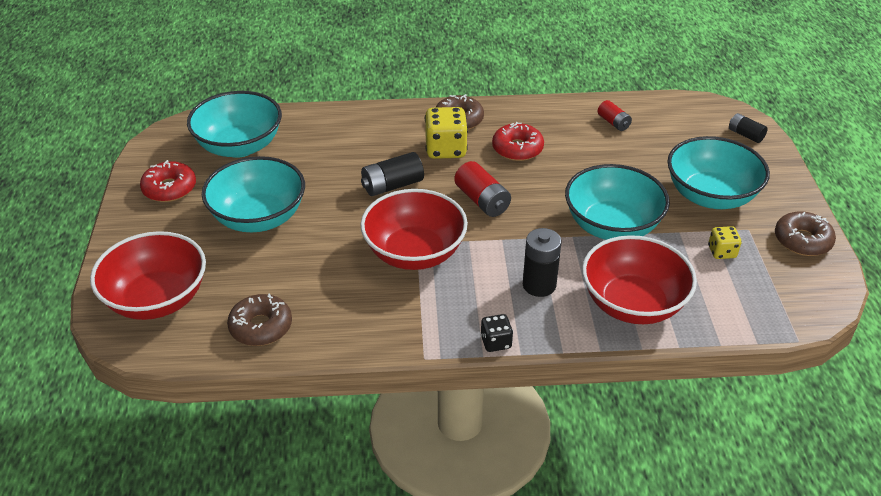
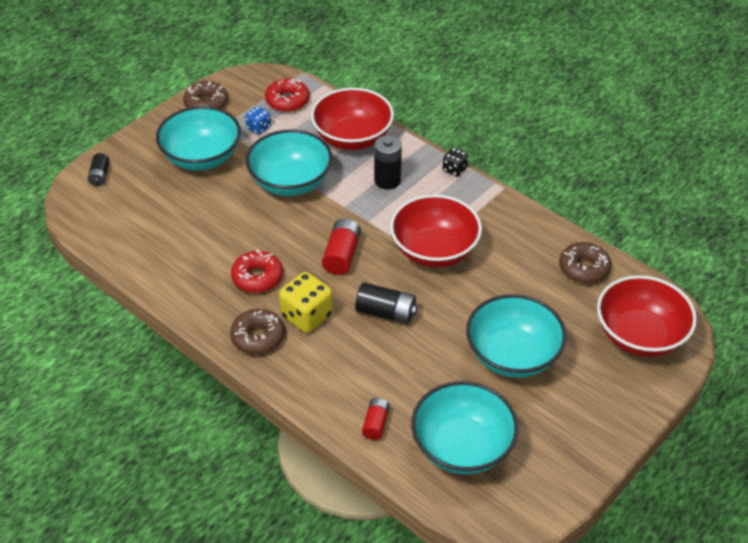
camera: 135 degrees left, 5 degrees up
red donut [140,160,196,202] -> red donut moved to [265,78,309,112]
red battery [598,100,632,131] -> red battery moved to [362,398,390,440]
yellow dice [708,226,742,259] -> blue dice [245,106,271,134]

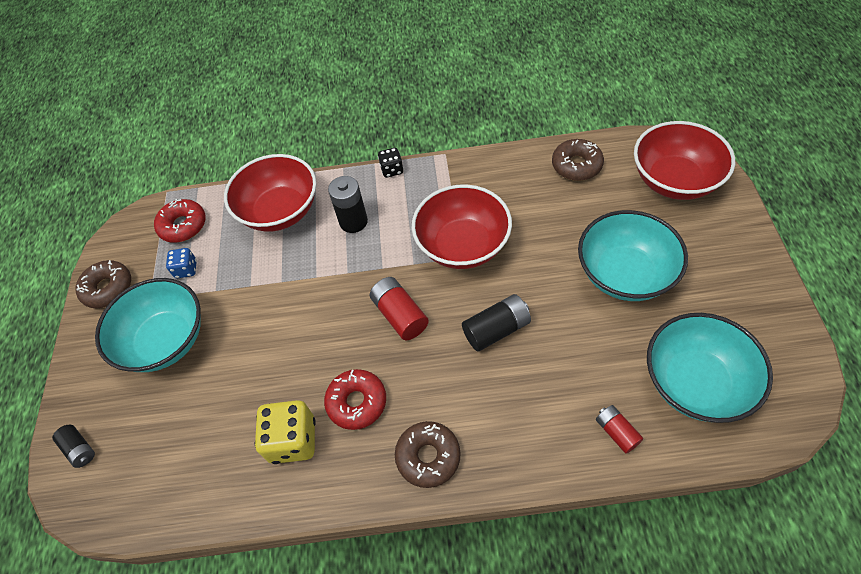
camera: 40 degrees left, 10 degrees up
turquoise bowl [246,129,332,196] -> none
yellow dice [279,272,333,333] -> yellow dice moved to [255,400,316,464]

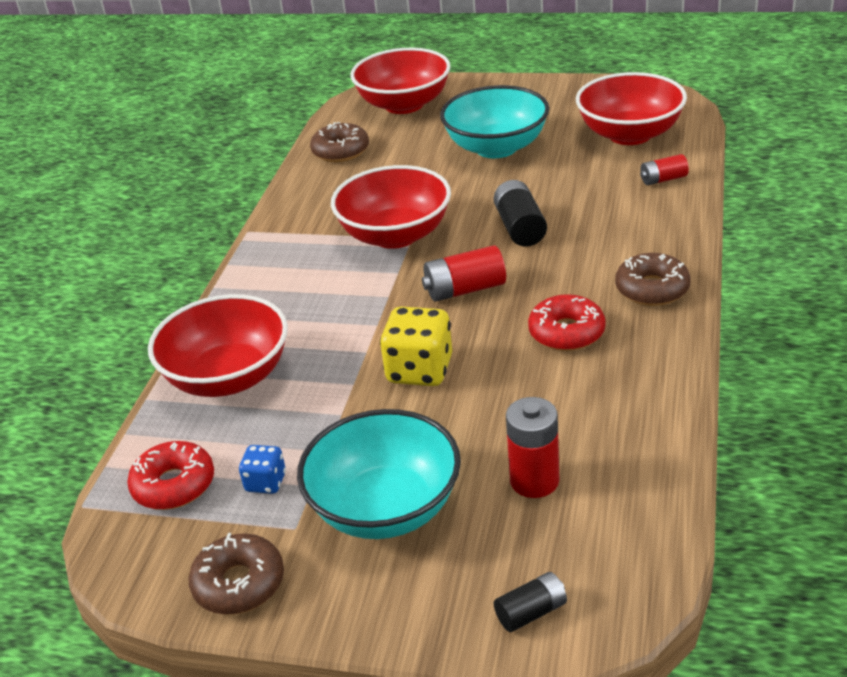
camera: 75 degrees left, 20 degrees down
yellow dice [255,400,316,464] -> yellow dice moved to [380,307,452,386]
black battery [328,176,368,233] -> none
black dice [378,148,404,178] -> none
turquoise bowl [647,313,773,423] -> red bowl [576,72,687,145]
none -> red battery [506,397,559,498]

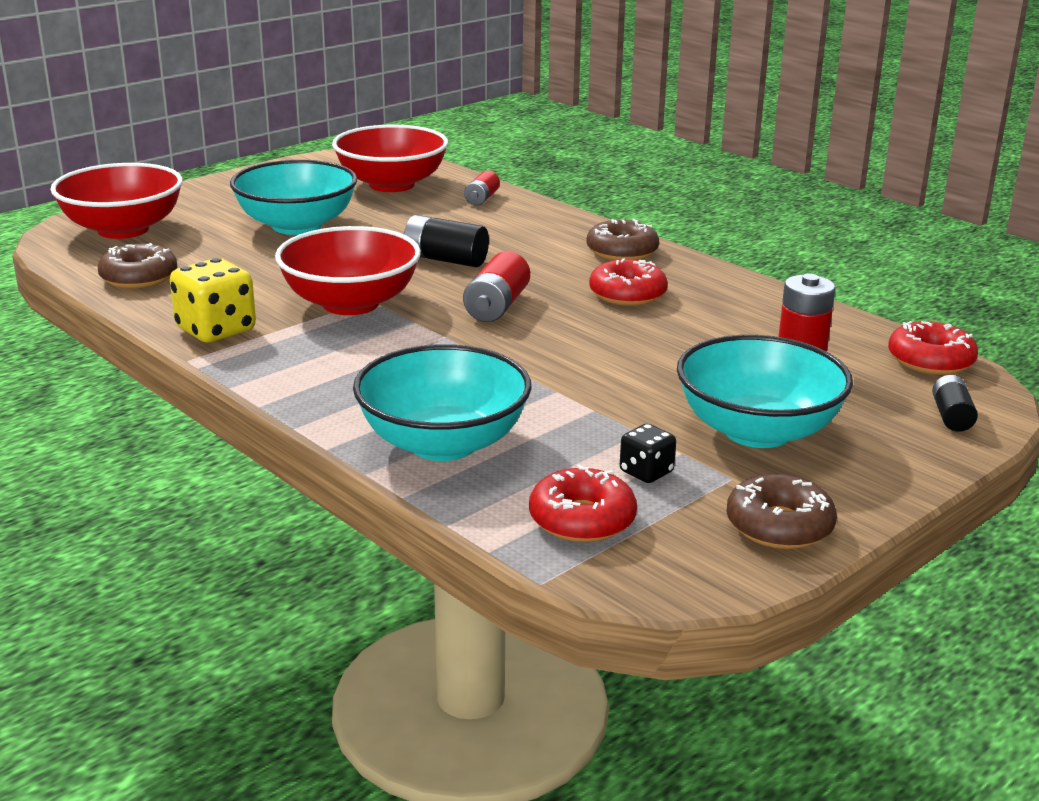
camera: 60 degrees left, 10 degrees down
red bowl [148,294,288,397] -> turquoise bowl [353,344,532,461]
blue dice [239,445,286,494] -> black dice [620,424,676,483]
yellow dice [380,307,452,386] -> yellow dice moved to [170,258,256,342]
none -> red donut [888,321,978,375]

